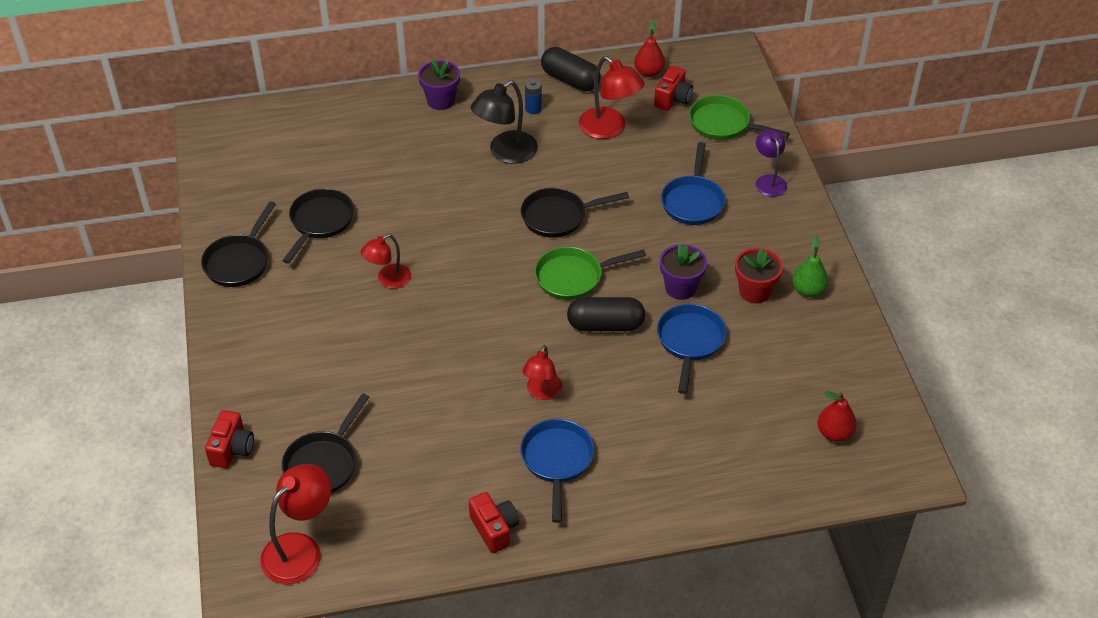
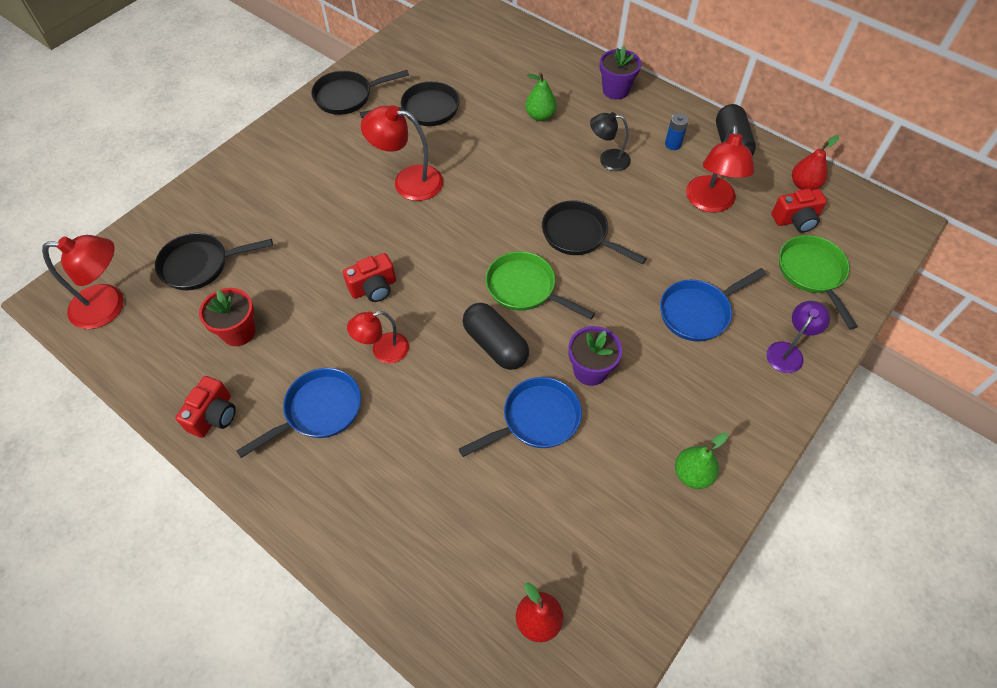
camera: 50 degrees right, 10 degrees up
red camera [205,410,254,468] -> red camera moved to [343,253,396,302]
red lamp [360,234,411,289] -> red lamp [361,105,443,201], size x1.55
black lamp [471,80,538,164] -> black lamp [590,112,631,171], size x0.64
red flower pot [735,248,783,303] -> red flower pot moved to [199,288,255,346]
none -> green pear [525,72,557,121]

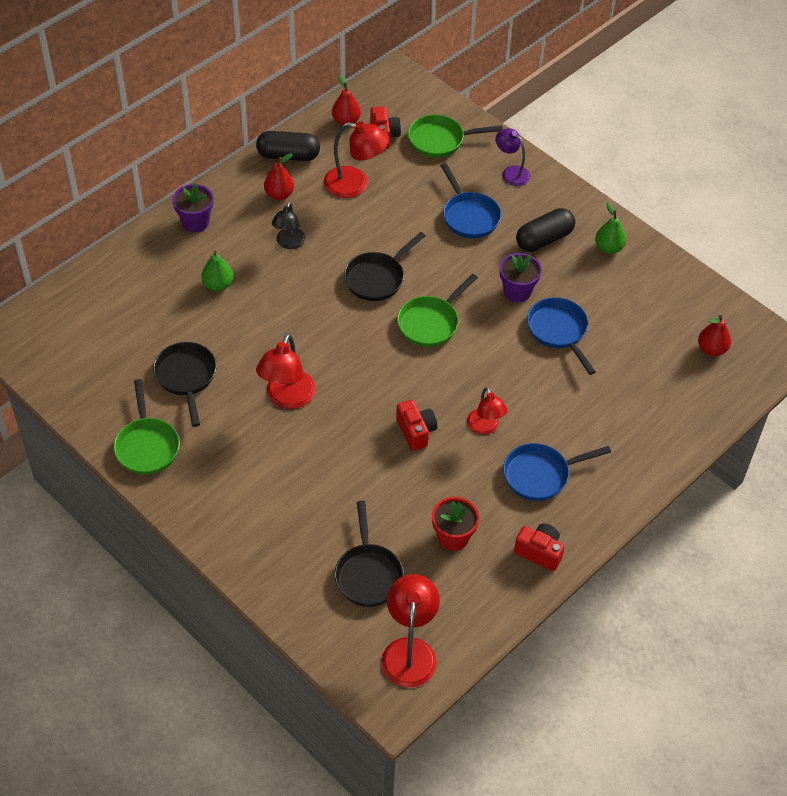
camera: 85 degrees left, 5 degrees down
blue pan [237,368,361,458] -> blue pan turned 75 degrees counterclockwise [503,443,611,501]
black pan [311,70,409,115] -> green pan [114,379,180,475]
black capsule [463,303,529,370] -> black capsule moved to [516,208,575,252]
blue battery [665,113,689,150] -> red pear [264,153,294,200]

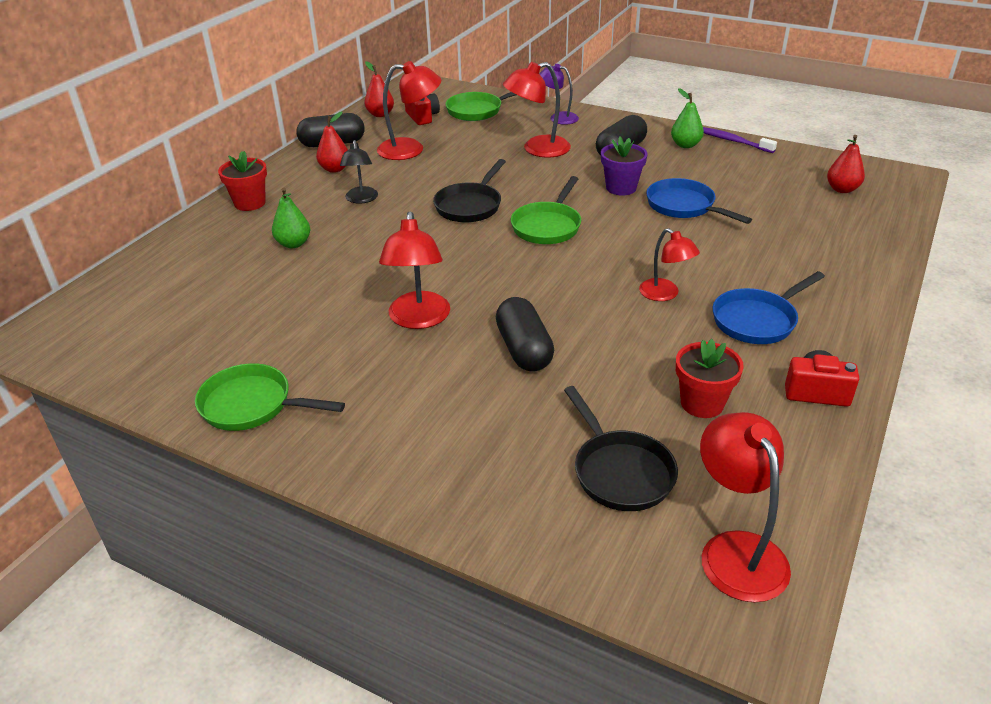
camera: 15 degrees left, 15 degrees down
green pan [114,379,180,475] -> green pan turned 135 degrees clockwise [195,363,345,431]
black pan [153,342,217,427] -> none
purple flower pot [172,183,214,232] -> red flower pot [218,151,267,211]
red camera [396,400,437,451] -> none
blue pan [440,163,501,238] -> red lamp [503,62,571,158]
none -> black capsule [496,297,554,372]
none -> purple toothbrush [703,127,777,153]

